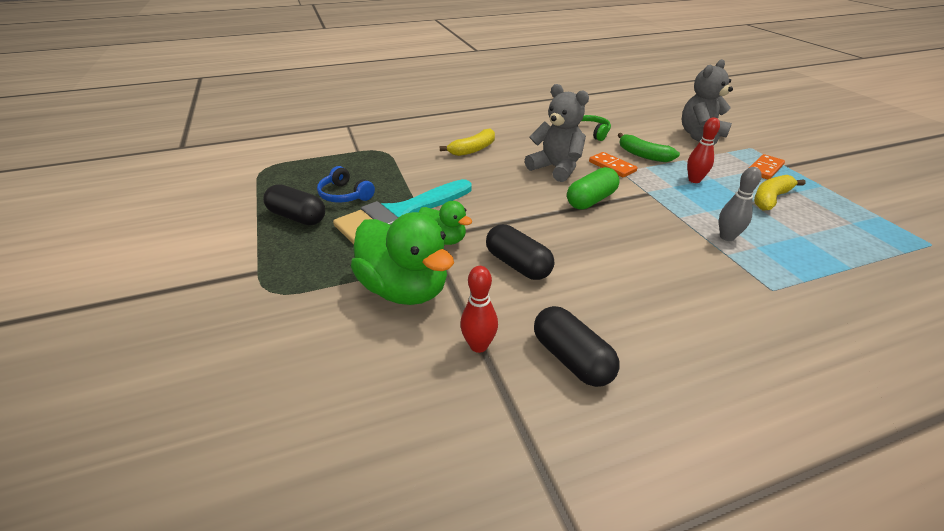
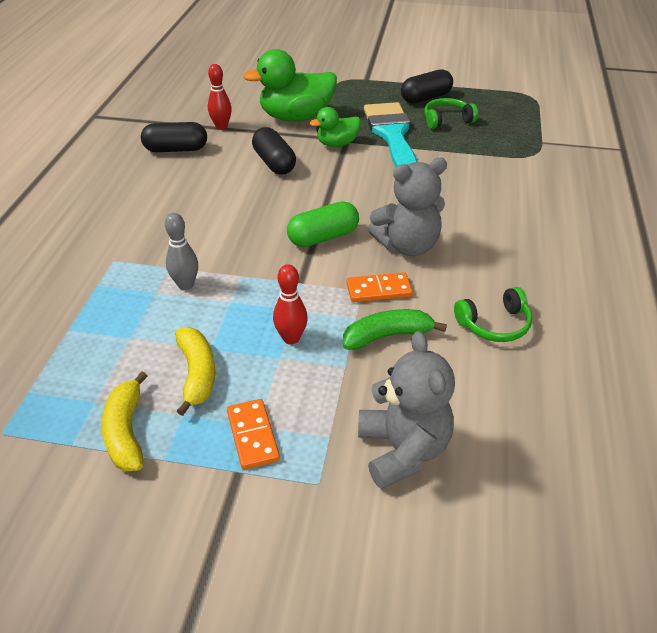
camera: 120 degrees right, 5 degrees up
blue headphones [317,166,375,203] -> green headphones [425,98,478,129]
yellow banana [440,128,495,156] -> yellow banana moved to [102,371,147,472]
black capsule [486,224,554,280] -> black capsule turned 75 degrees clockwise [252,127,296,174]
green capsule [567,167,619,209] -> green capsule turned 75 degrees clockwise [287,201,359,247]

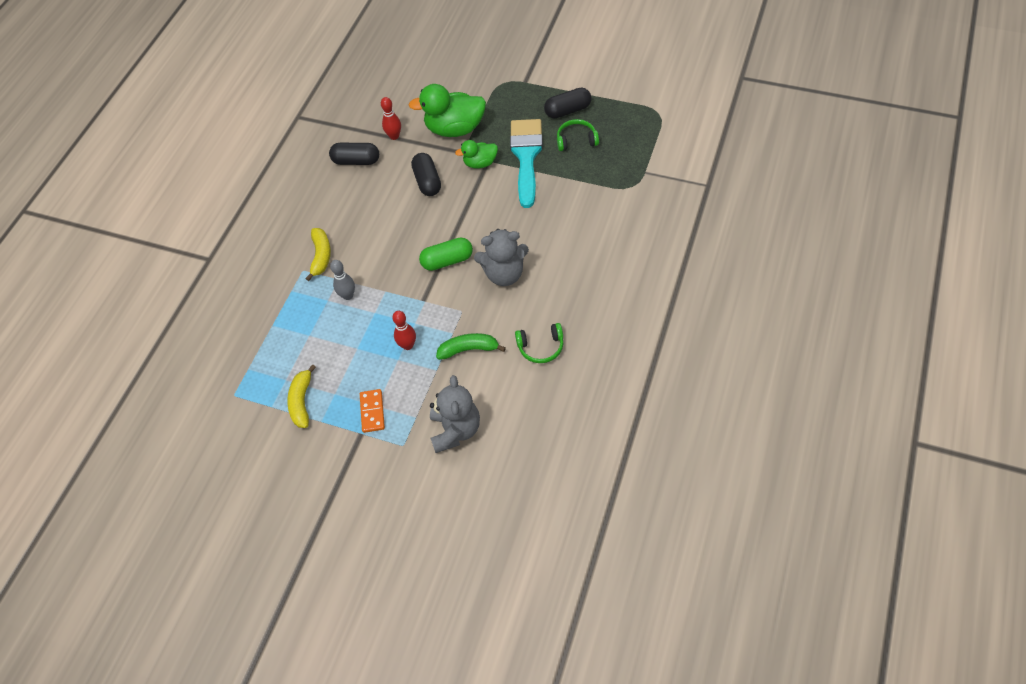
camera: 15 degrees right, 15 degrees up
yellow banana [175,327,215,416] -> yellow banana moved to [305,228,331,281]
orange domino [346,272,413,302] -> none

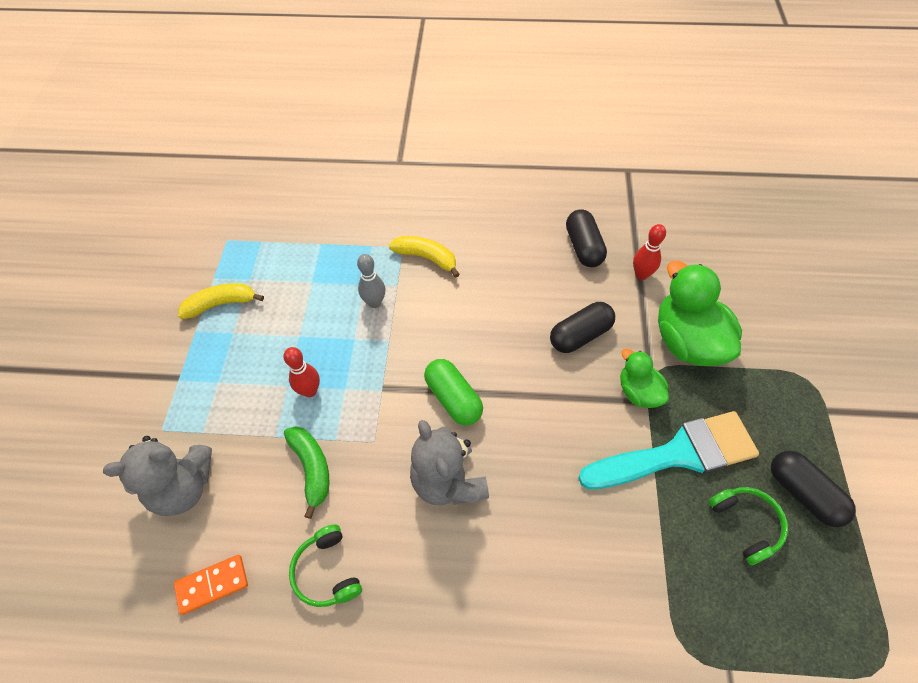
camera: 70 degrees right, 0 degrees up
yellow banana [305,228,331,281] -> yellow banana turned 135 degrees counterclockwise [389,236,460,278]
orange domino [360,389,385,433] -> orange domino moved to [174,555,248,615]

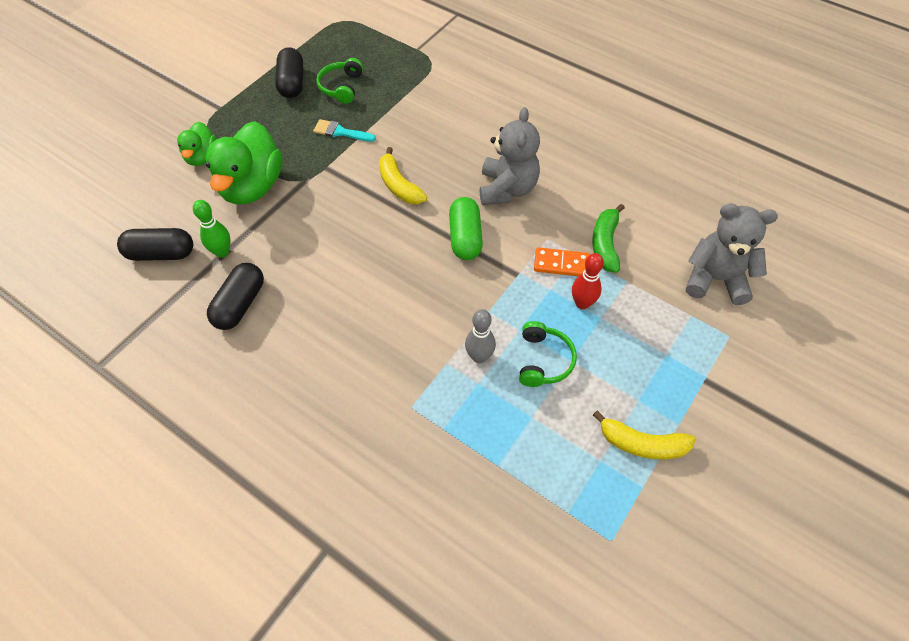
camera: 150 degrees left, 0 degrees up
orange domino [174,555,248,615] -> orange domino moved to [534,247,590,276]
green headphones [289,524,362,607] -> green headphones moved to [519,321,577,387]
yellow banana [389,236,460,278] -> yellow banana moved to [379,147,427,204]
black capsule [550,302,615,353] -> black capsule moved to [117,228,193,261]
turquoise brush [578,411,759,489] -> turquoise brush [313,119,376,142], size x0.45
green duck [620,349,669,408] -> green duck moved to [177,122,216,166]
red bowling pin [633,224,666,280] -> green bowling pin [193,200,231,258]

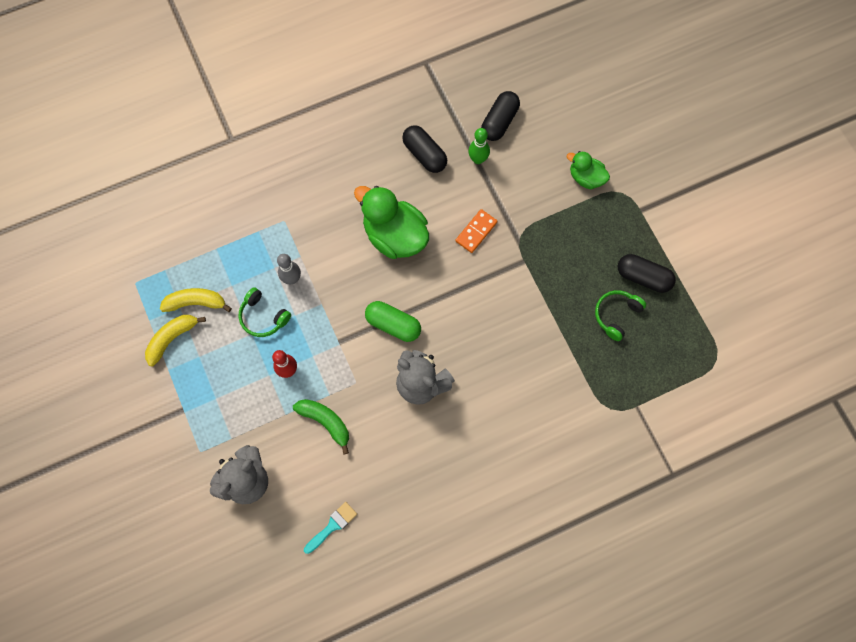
camera: 120 degrees right, 15 degrees up
green duck [206,121,283,204] -> green duck moved to [354,186,429,259]
turquoise brush [313,119,376,142] -> turquoise brush moved to [304,502,357,554]
green headphones [316,58,363,104] -> green headphones turned 90 degrees counterclockwise [595,290,646,341]
yellow banana [379,147,427,204] -> yellow banana moved to [160,288,232,312]
orange domino [534,247,590,276] -> orange domino moved to [456,209,497,253]

